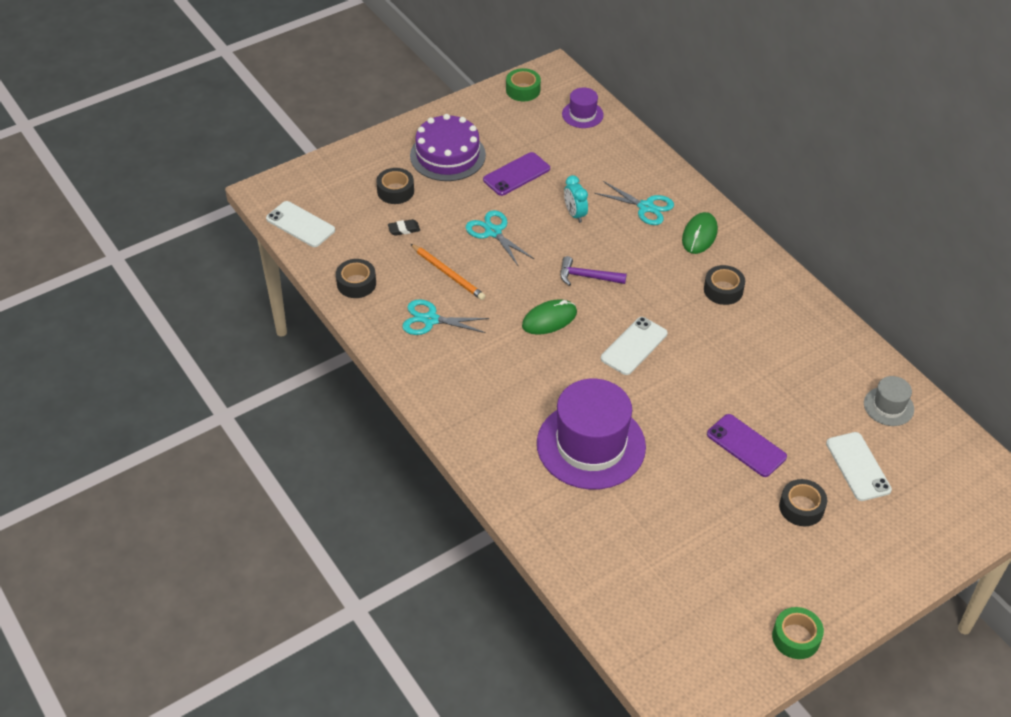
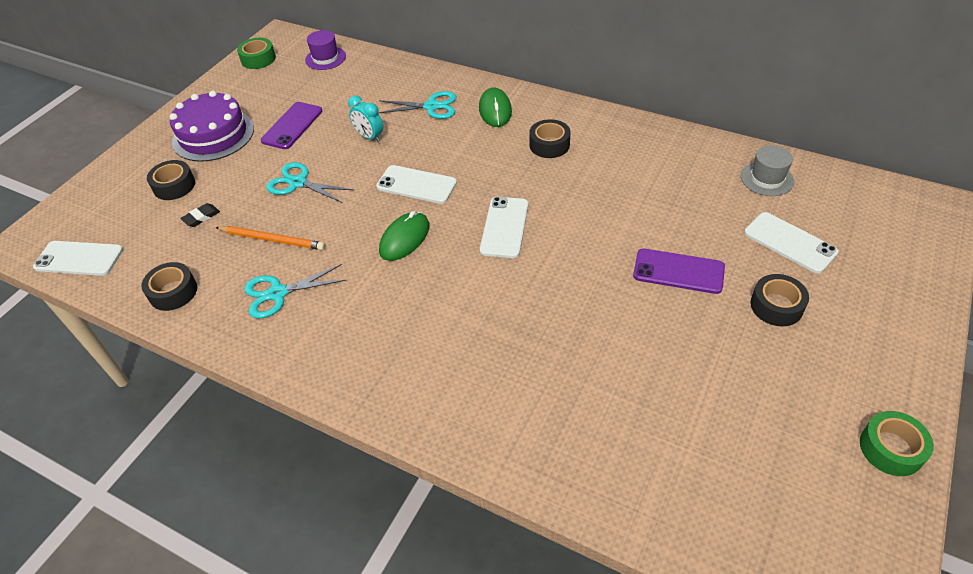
camera: 25 degrees left, 0 degrees up
purple hat [537,379,646,490] -> none
purple hammer [560,256,627,286] -> white phone [376,165,457,204]

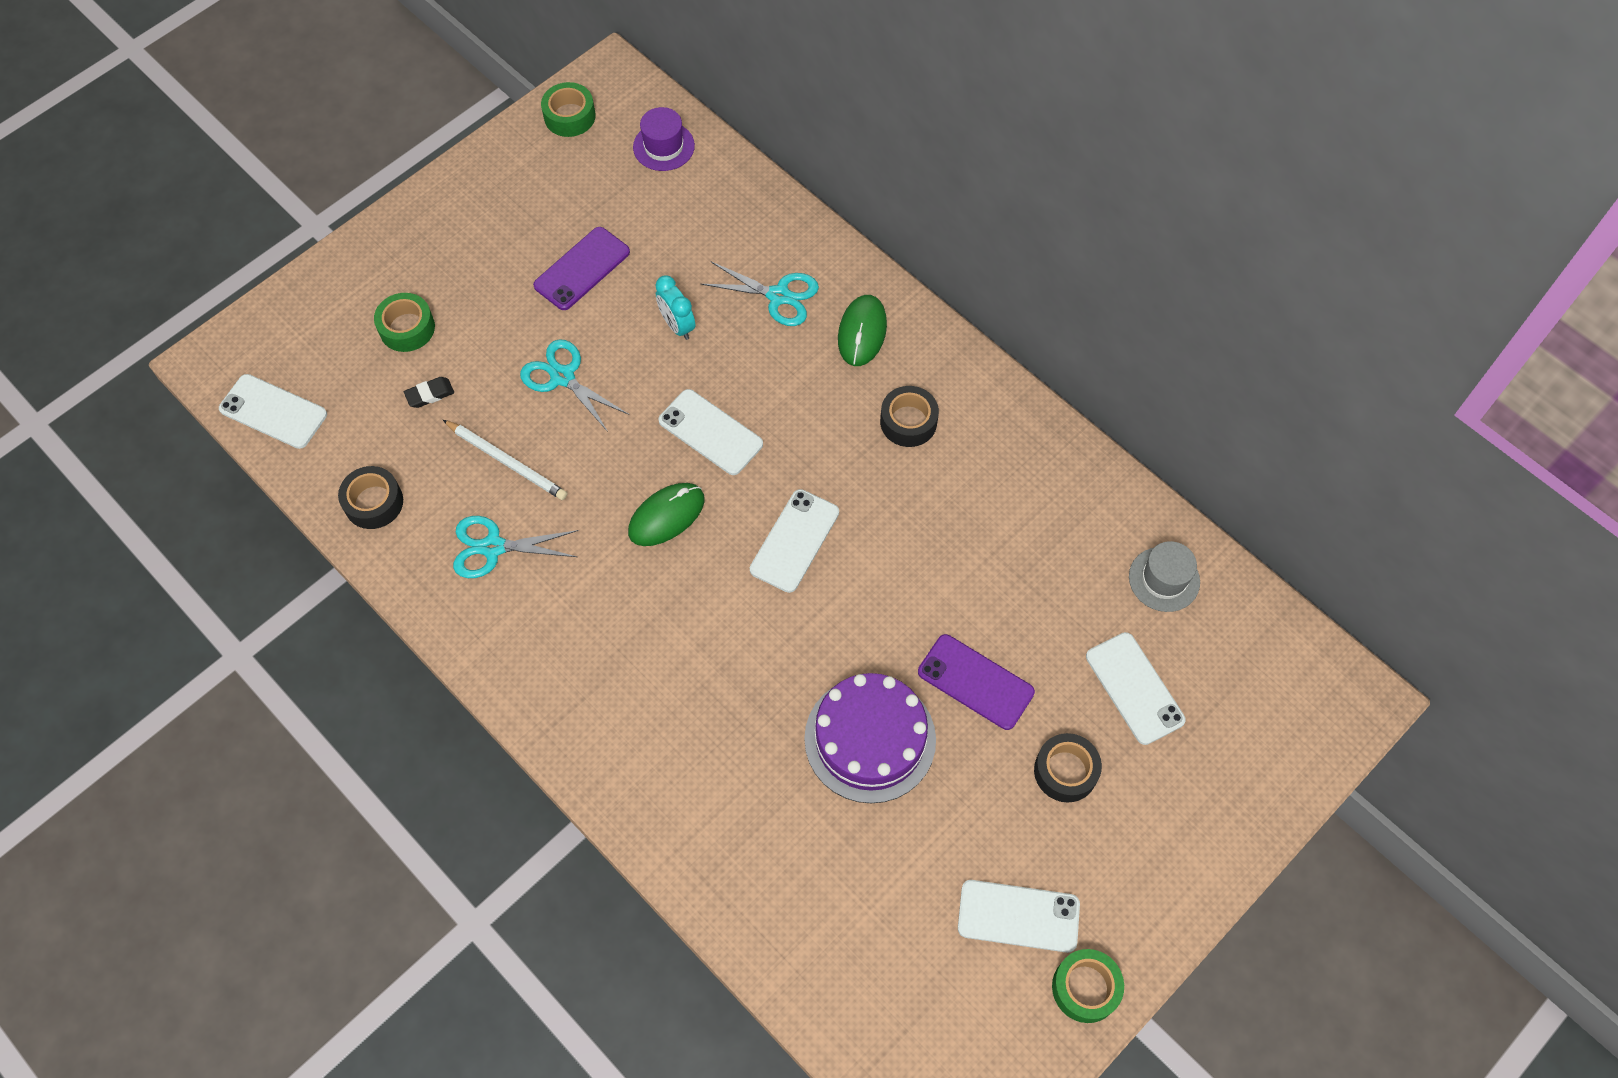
camera: 15 degrees right, 15 degrees up
black tape [147,160,195,200] -> green tape [374,293,435,352]
purple cake [170,91,254,162] -> purple cake moved to [804,673,936,803]
orange pencil [215,226,325,250] -> white pencil [443,420,567,500]
none -> white phone [958,880,1080,953]

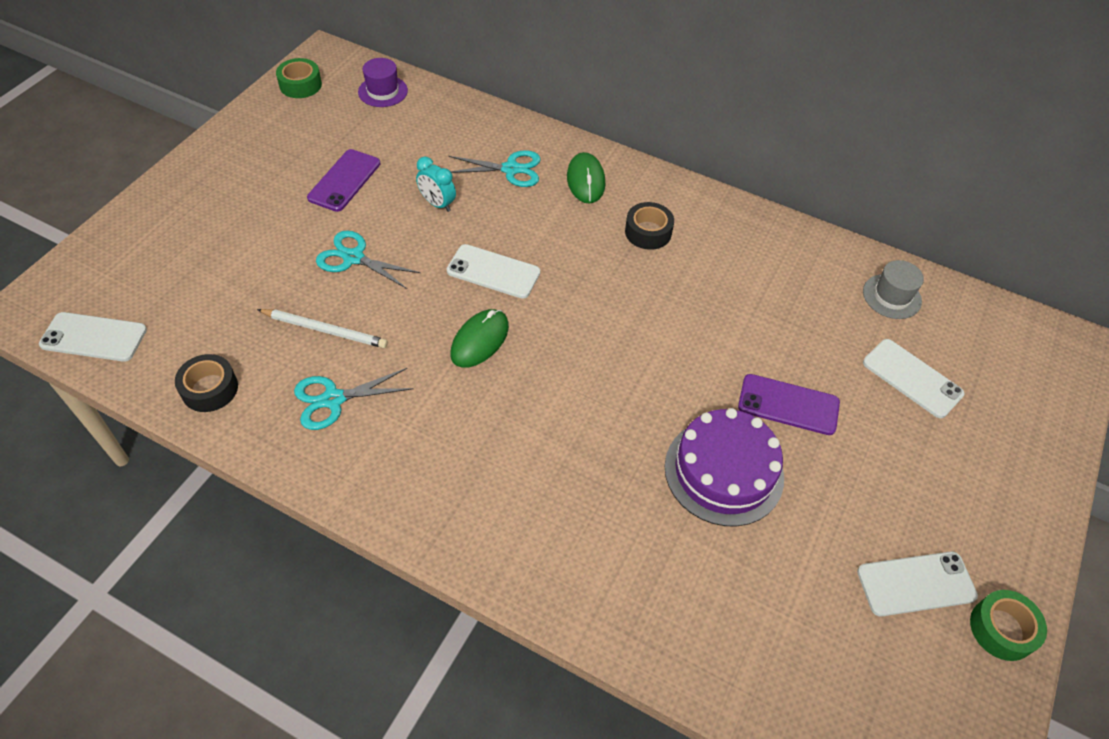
camera: 20 degrees left, 10 degrees down
green tape [374,293,435,352] -> none
black eraser [404,377,454,408] -> none
white phone [750,489,839,593] -> none
black tape [1034,733,1102,803] -> none

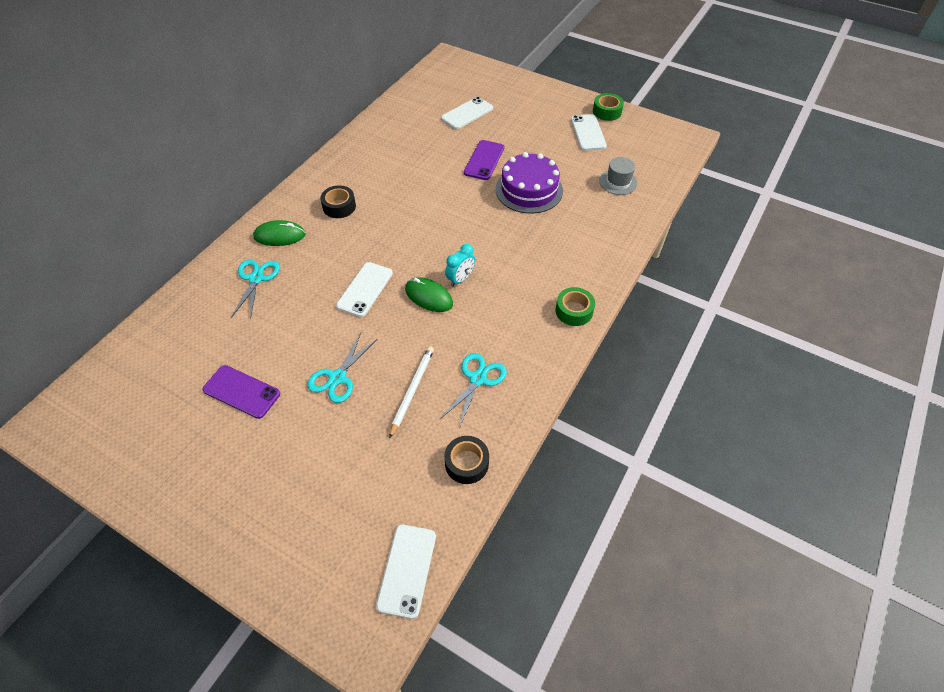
camera: 85 degrees left, 0 degrees up
green tape [276,58,322,98] -> green tape moved to [555,287,595,326]
turquoise scissors [294,368,413,430] -> turquoise scissors turned 135 degrees counterclockwise [440,353,507,428]
purple hat [358,58,408,107] -> none
turquoise clock [416,157,456,212] -> turquoise clock moved to [445,244,475,287]
grey hat [863,260,924,319] -> grey hat moved to [599,157,638,195]

